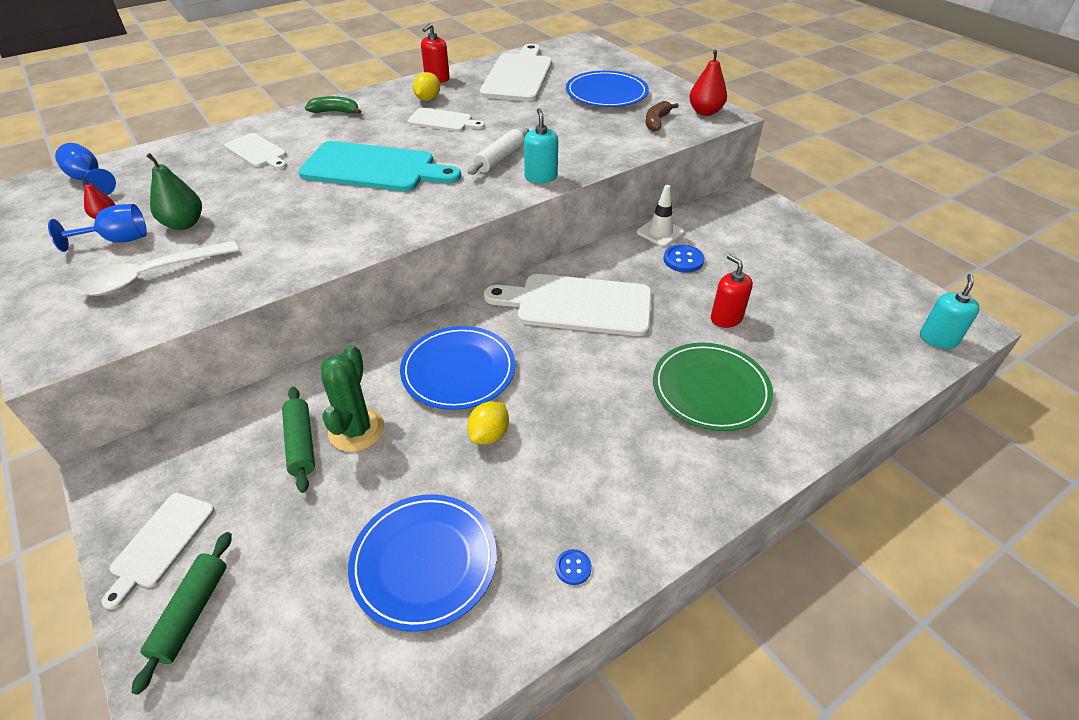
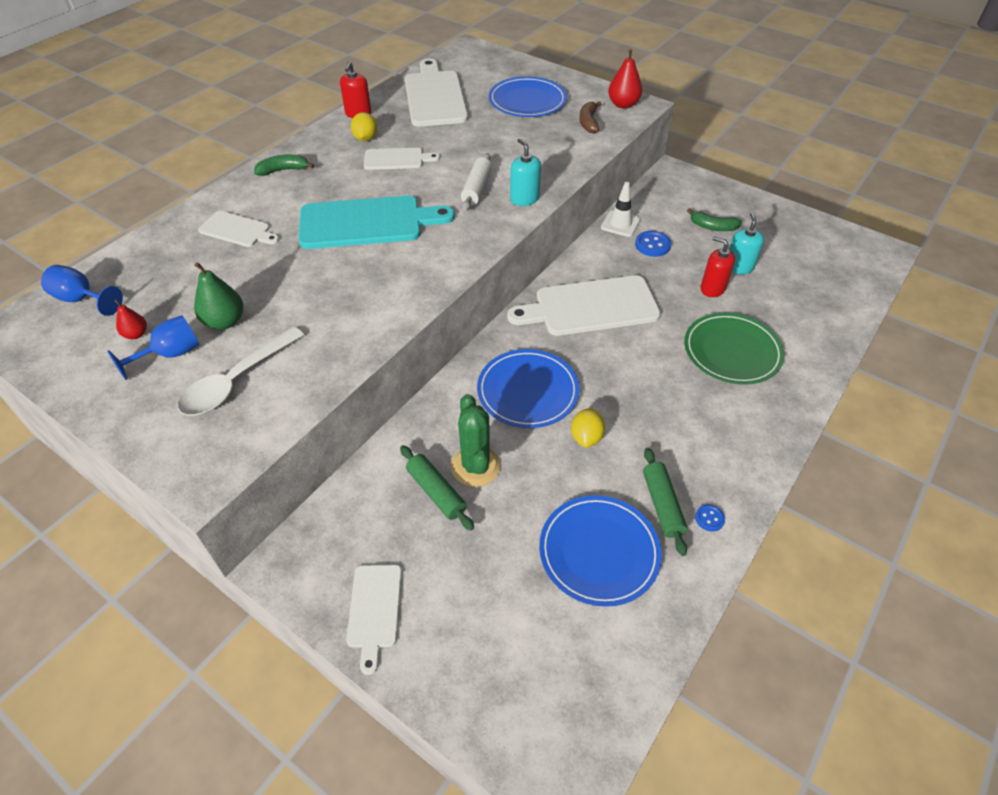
camera: 20 degrees left, 5 degrees up
green rolling pin [131,532,232,695] -> green rolling pin moved to [643,448,688,556]
turquoise soap dispenser [920,274,980,349] -> turquoise soap dispenser moved to [729,212,764,274]
none -> green banana [687,208,742,231]

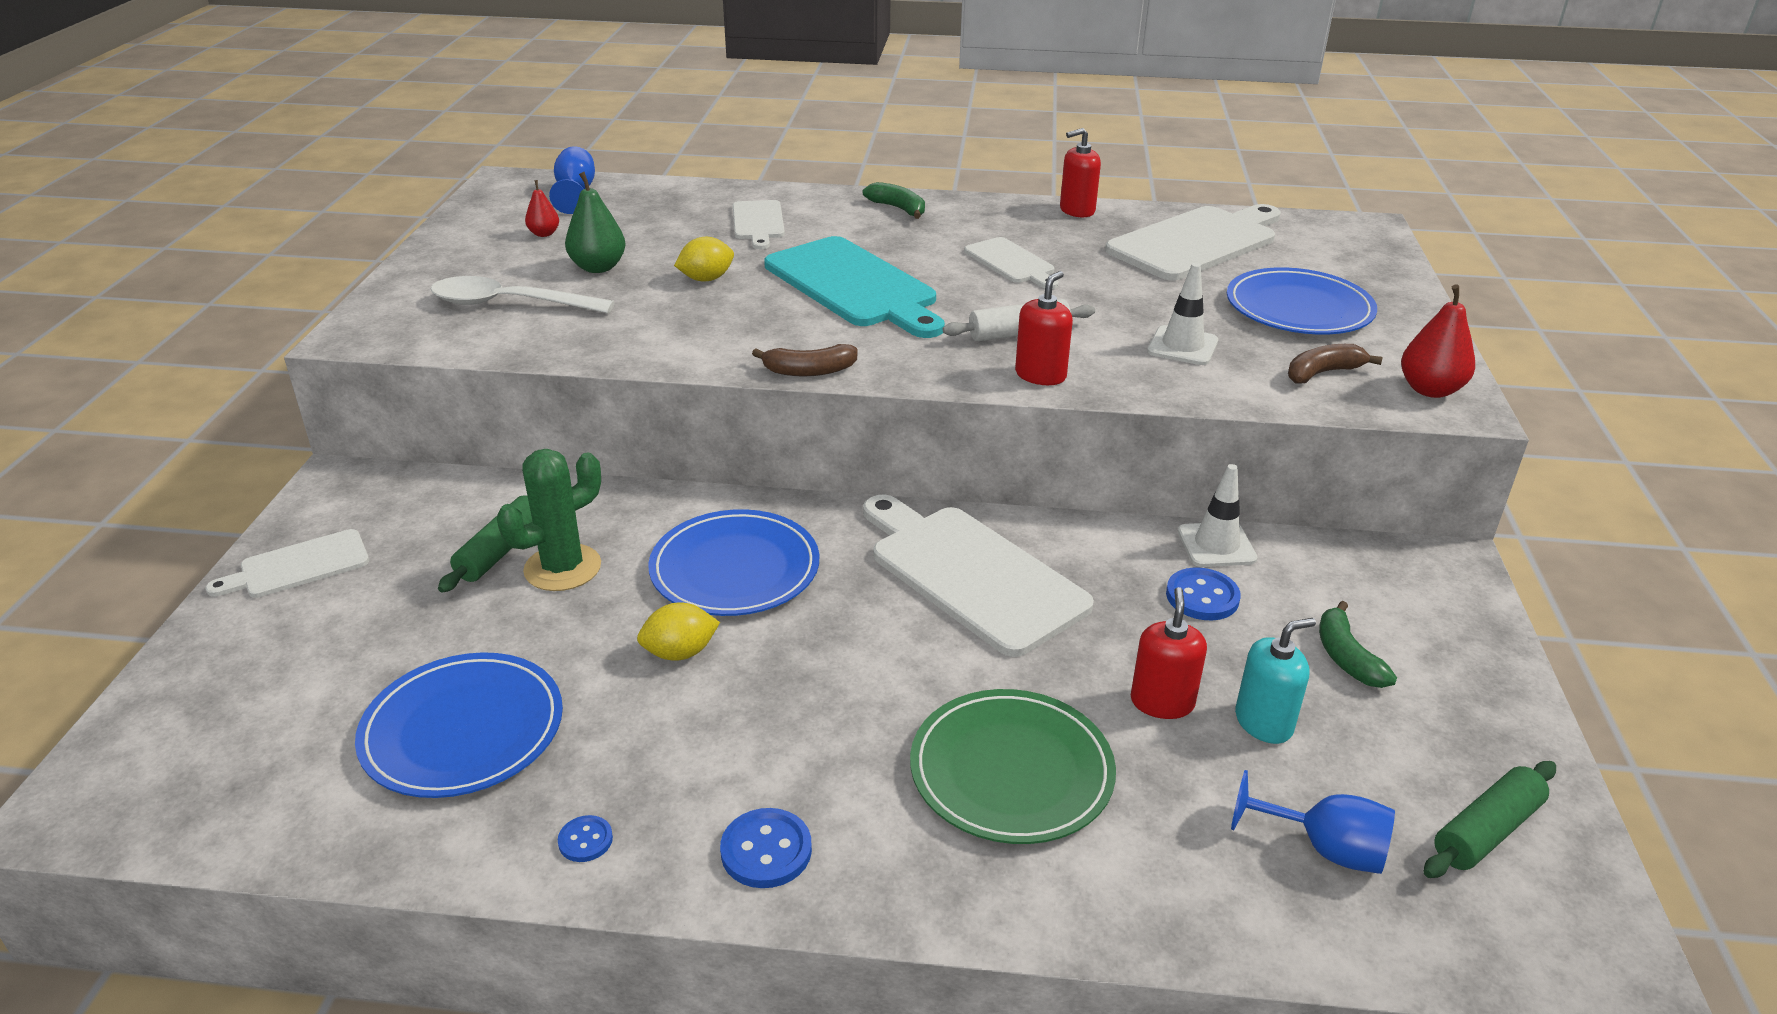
camera: 60 degrees right, 15 degrees down
blue goblet [107,315,199,380] -> blue goblet moved to [1231,770,1395,874]
yellow lemon [351,112,377,141] -> yellow lemon moved to [674,237,734,281]
turquoise soap dispenser [510,138,541,206] -> red soap dispenser [1015,271,1073,385]
green rolling pin [643,448,688,556] -> green rolling pin moved to [1424,761,1556,878]
none -> blue button [720,808,812,888]
none -> brown banana [752,344,858,377]
none -> white traffic cone [1147,263,1218,365]

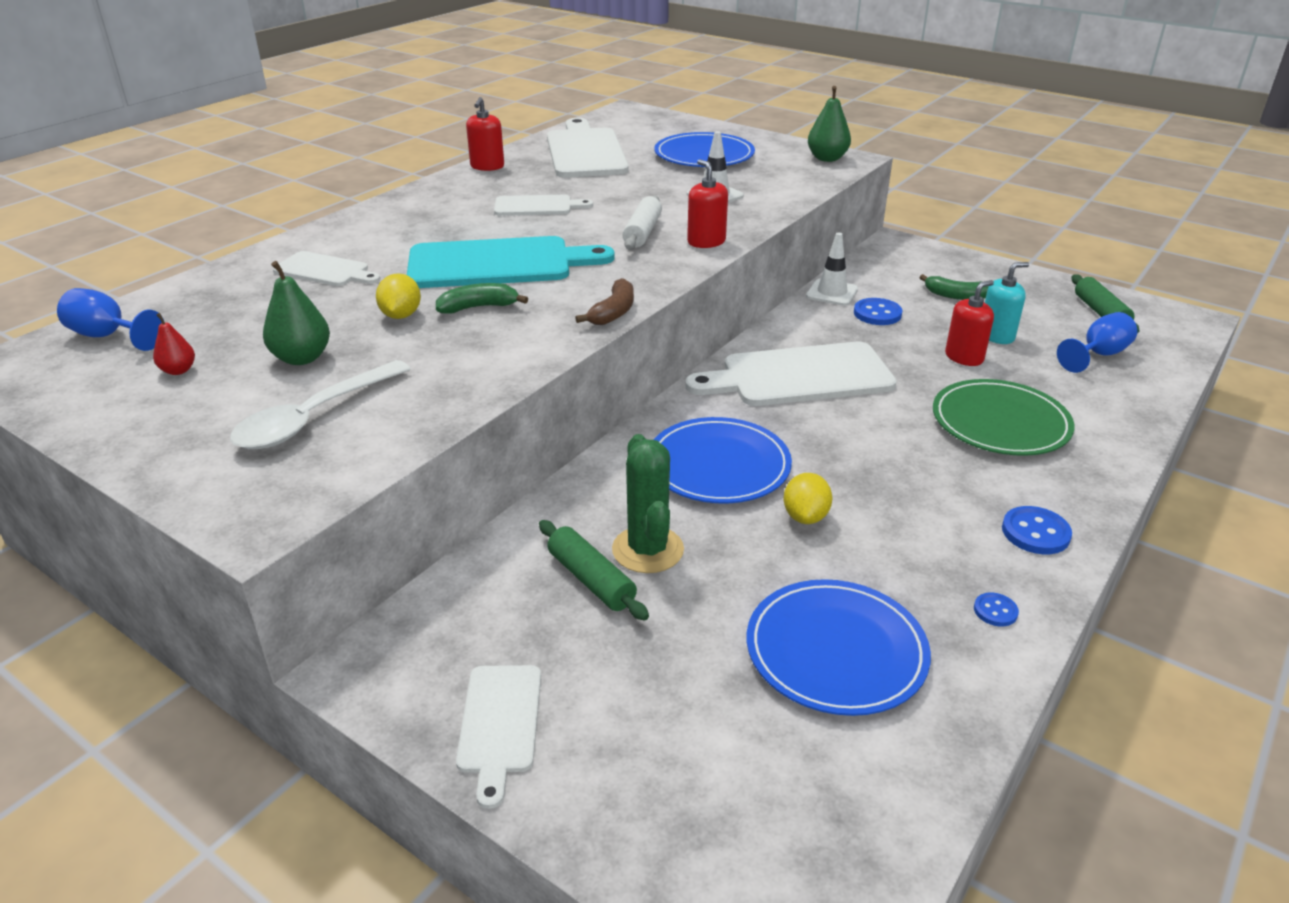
camera: 60 degrees left, 0 degrees up
green banana [863,182,925,219] -> green banana moved to [436,283,528,314]
red soap dispenser [1131,587,1207,719] -> red soap dispenser turned 105 degrees clockwise [945,280,994,366]
turquoise soap dispenser [1235,618,1316,744] -> turquoise soap dispenser turned 60 degrees clockwise [985,262,1029,344]
brown banana [1288,344,1382,384] -> none
red pear [1401,284,1475,398] -> green pear [808,86,851,162]

